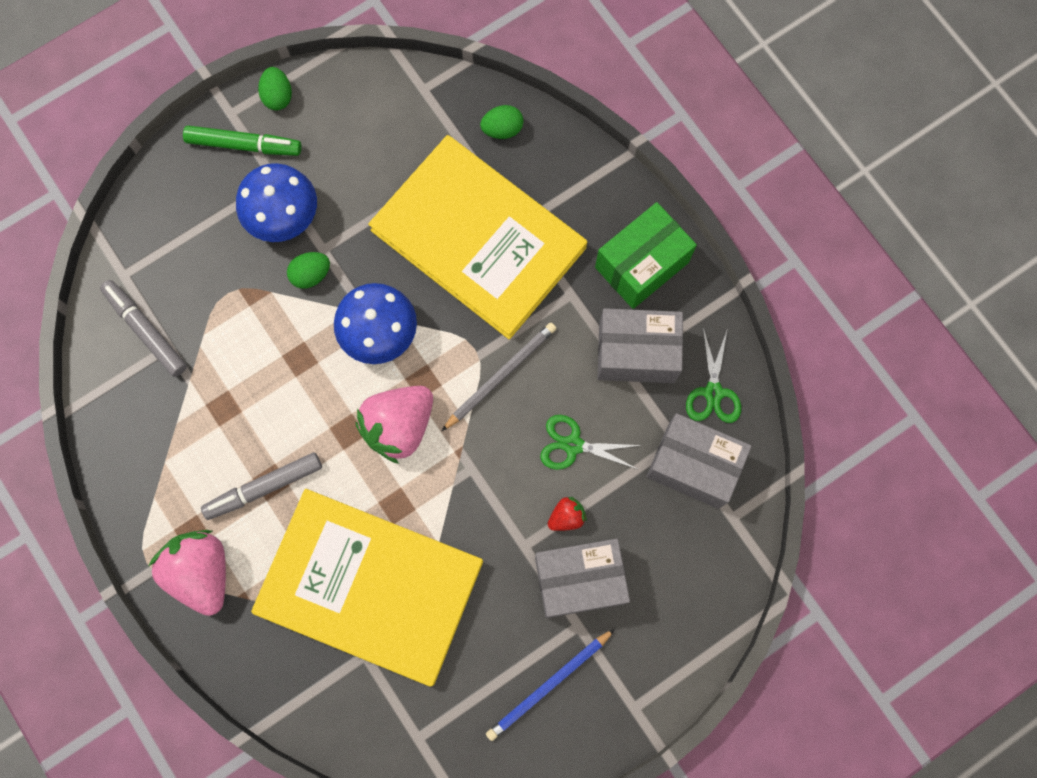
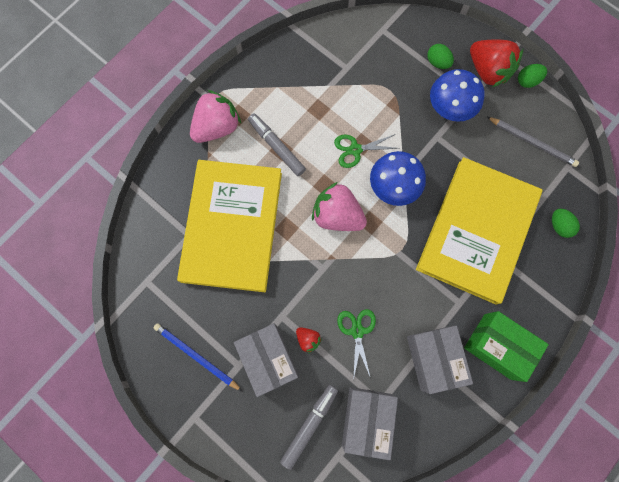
camera: 75 degrees right, 0 degrees up
grey marker [100,280,187,377] -> grey marker moved to [280,385,338,470]
green marker [183,125,302,156] -> red strawberry [470,40,523,87]
green egg [287,252,330,289] -> green egg moved to [427,44,454,69]
grey pencil [442,323,557,431] -> grey pencil moved to [487,117,579,167]
green scissors [686,328,741,423] -> green scissors moved to [334,134,399,168]

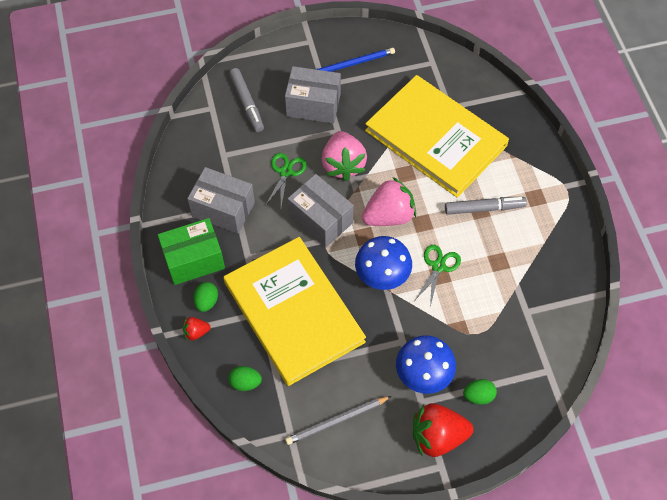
camera: 125 degrees right, 15 degrees down
pink strawberry [190,90,241,143] -> pink strawberry moved to [321,131,367,181]
red strawberry [296,327,322,353] -> red strawberry moved to [183,317,210,341]
green scissors [337,309,376,380] -> green scissors turned 105 degrees counterclockwise [265,153,307,207]
grey box [342,387,398,460] -> grey box moved to [288,174,354,248]
green egg [518,64,547,88] -> green egg moved to [193,282,218,312]

